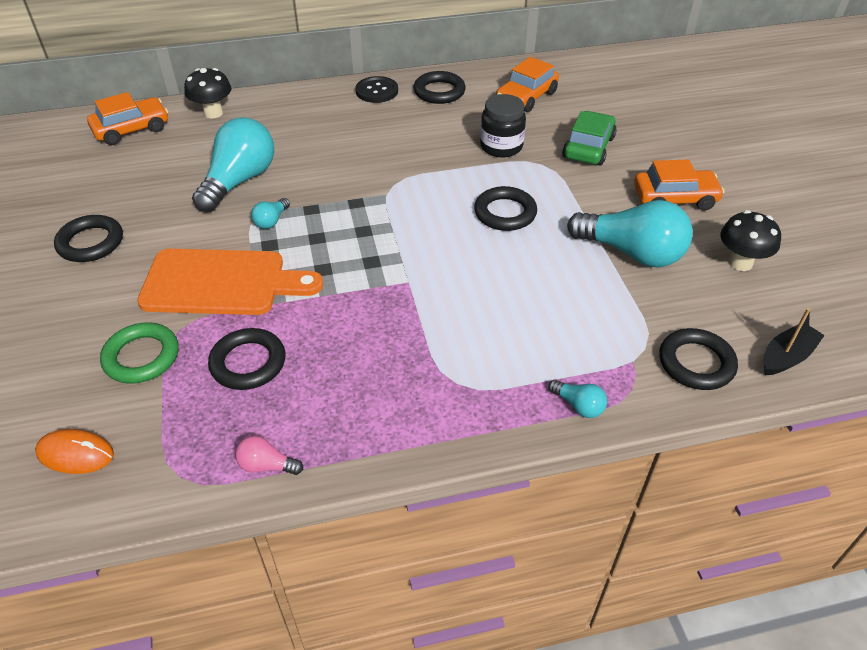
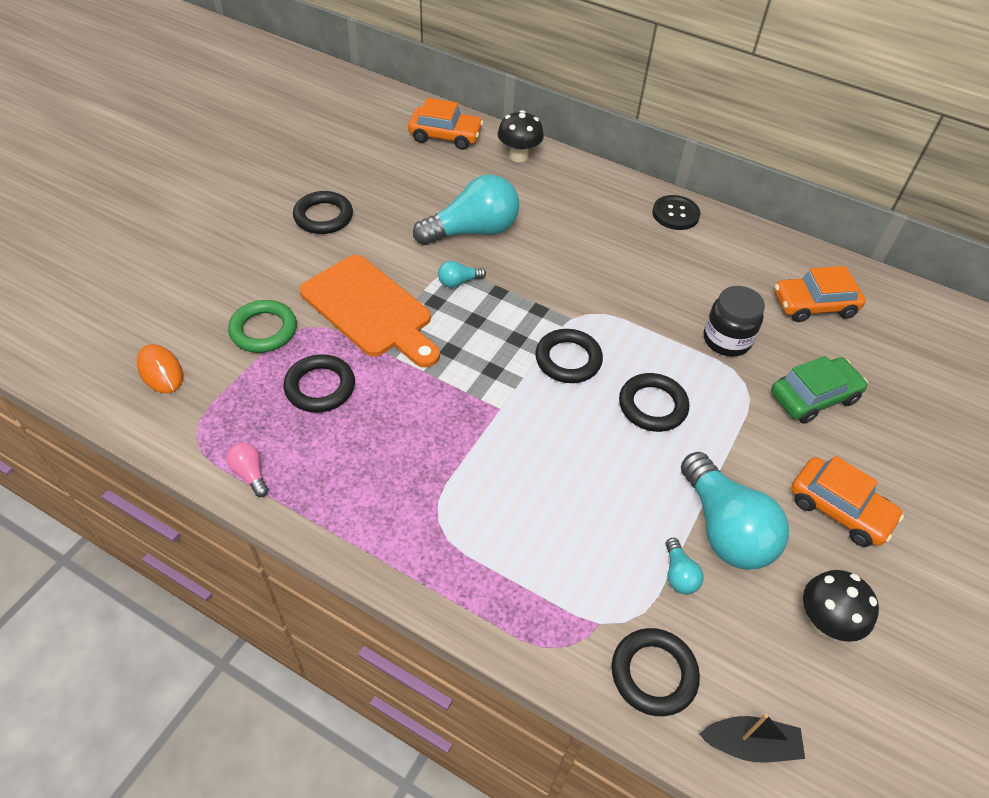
camera: 40 degrees right, 5 degrees up
black ring [413,71,466,104] -> black ring moved to [535,329,603,383]
turquoise light bulb [548,379,607,418] -> turquoise light bulb moved to [666,538,703,594]

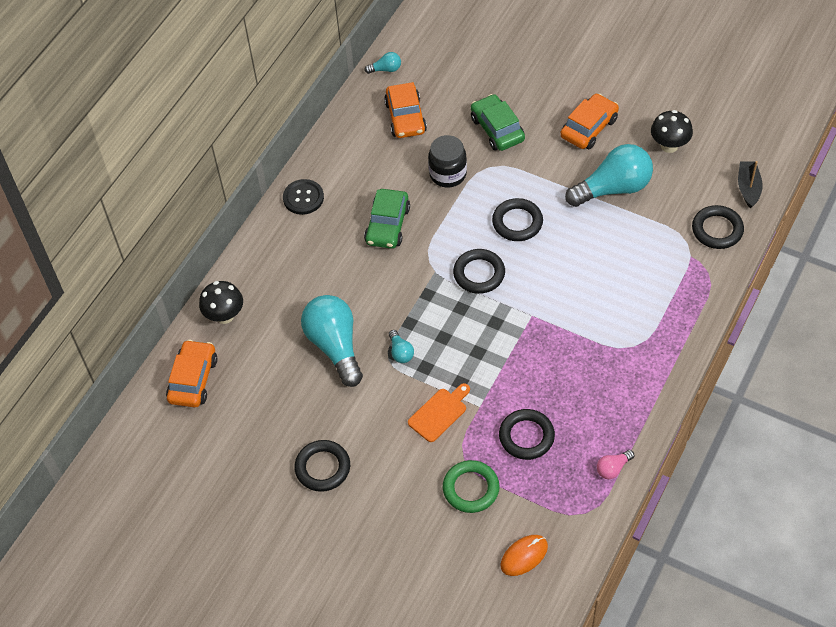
camera: 85 degrees left, 5 degrees up
orange cutting board [300,255,440,368] -> orange cutting board [408,383,470,442], size x0.52
turquoise light bulb [666,538,703,594] -> turquoise light bulb moved to [364,52,401,74]
none -> green car [364,189,410,249]

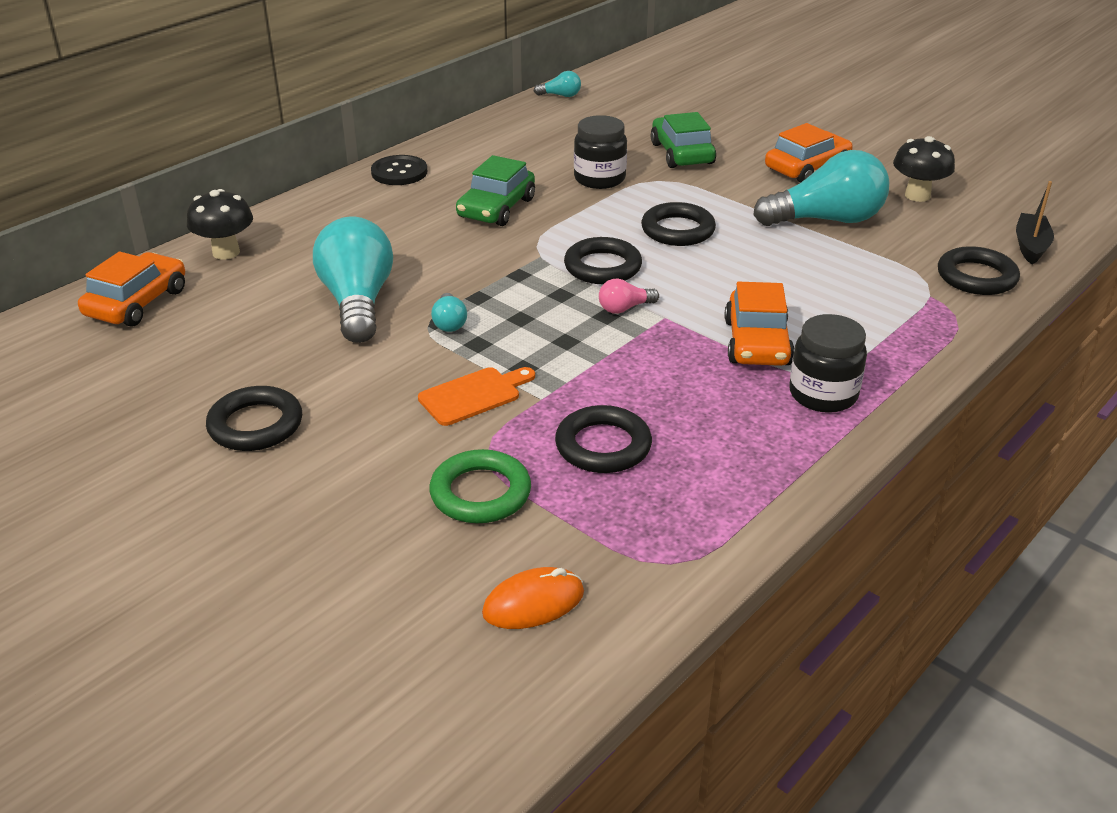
camera: 10 degrees right, 20 degrees down
orange car [384,82,427,138] -> orange car moved to [725,282,794,366]
pink light bulb [597,450,634,479] -> pink light bulb moved to [599,279,659,314]
none -> black jar [789,314,867,413]

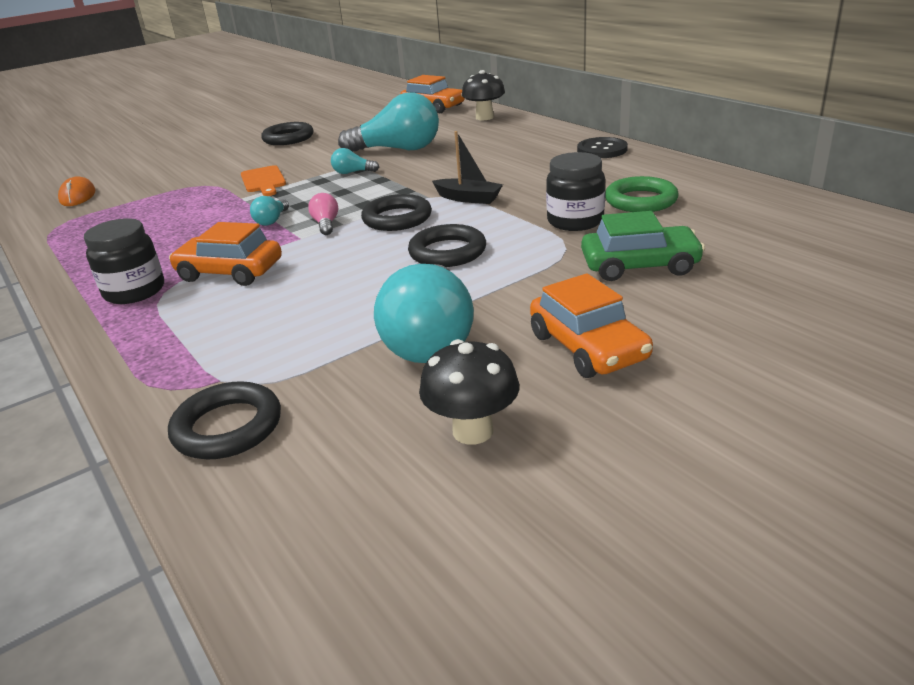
camera: 105 degrees right, 5 degrees down
green ring [429,449,531,523] -> green ring moved to [605,176,679,212]
green car [456,155,535,226] -> none
turquoise light bulb [534,71,581,97] -> turquoise light bulb moved to [250,196,289,226]
black ring [555,405,652,473] -> none
black boat [1016,181,1054,264] -> black boat moved to [432,131,503,204]

